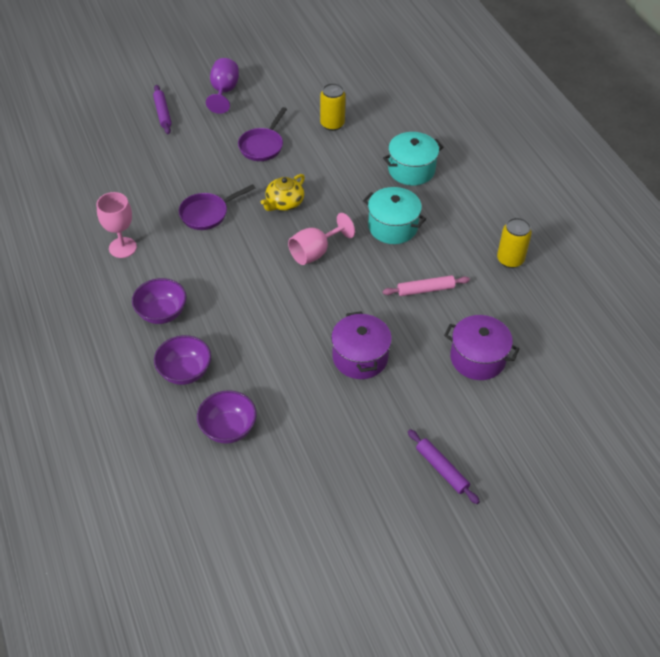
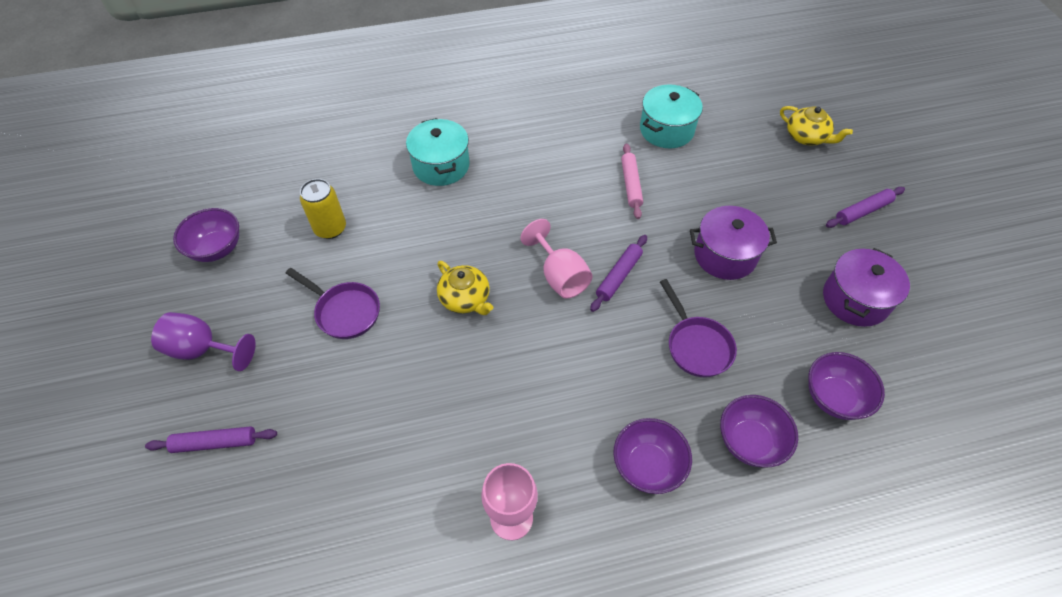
camera: 80 degrees left, 5 degrees up
purple pan [179,184,255,230] -> purple pan moved to [660,279,737,378]
turquoise pot [363,187,426,244] -> turquoise pot moved to [640,85,703,148]
purple pot [444,315,519,380] -> purple pot moved to [823,248,910,327]
yellow can [497,218,532,268] -> none
none -> purple bowl [173,208,239,262]
none -> purple rolling pin [590,235,647,312]
none -> yellow teapot [780,106,853,146]

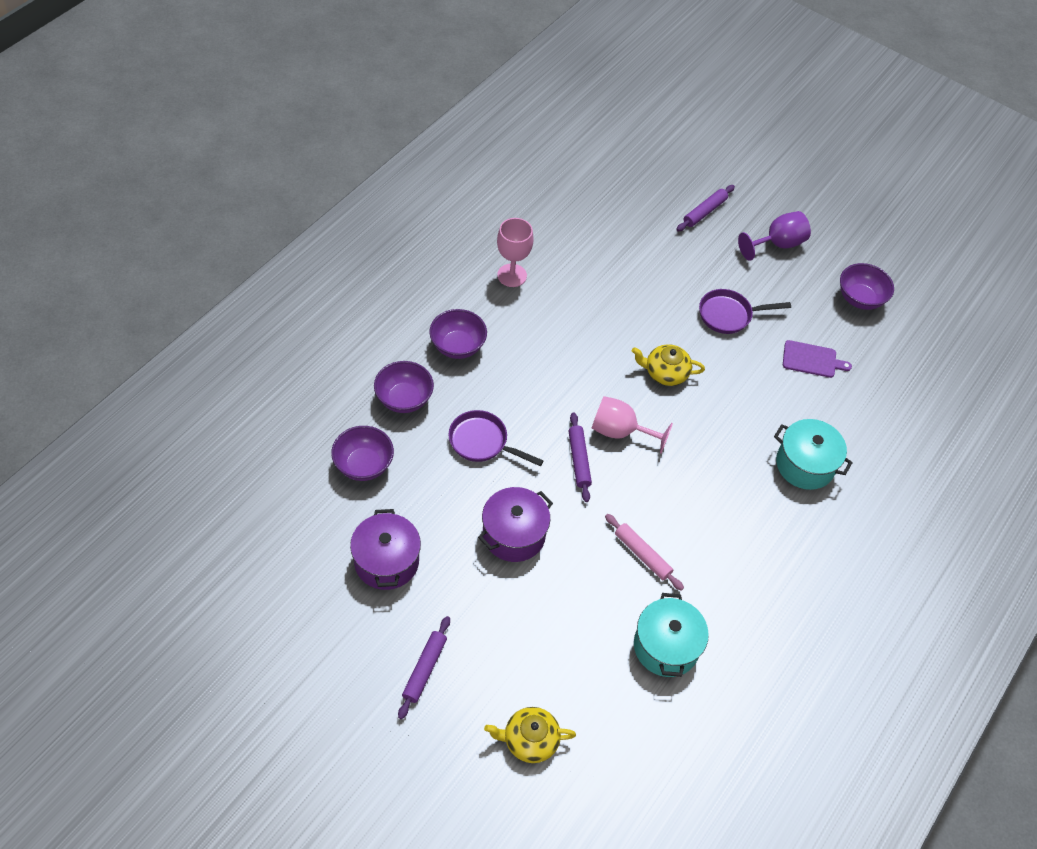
camera: 135 degrees right, 0 degrees up
yellow can [300,179,346,239] -> purple cutting board [783,340,852,378]

